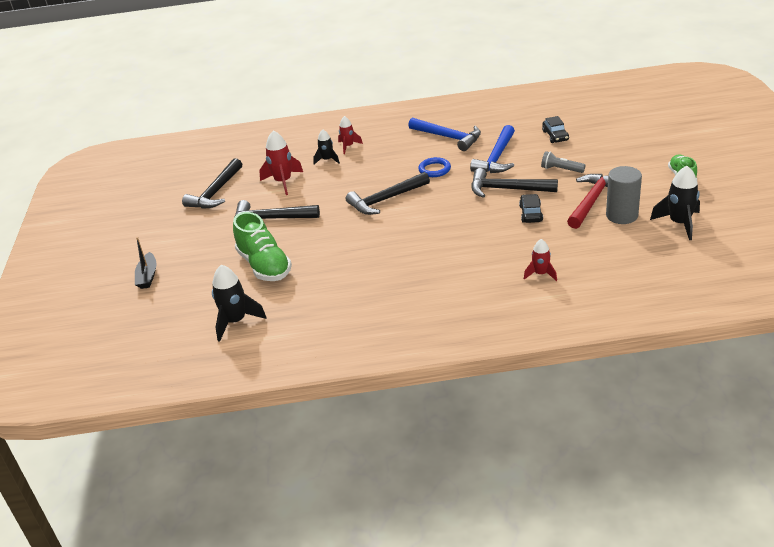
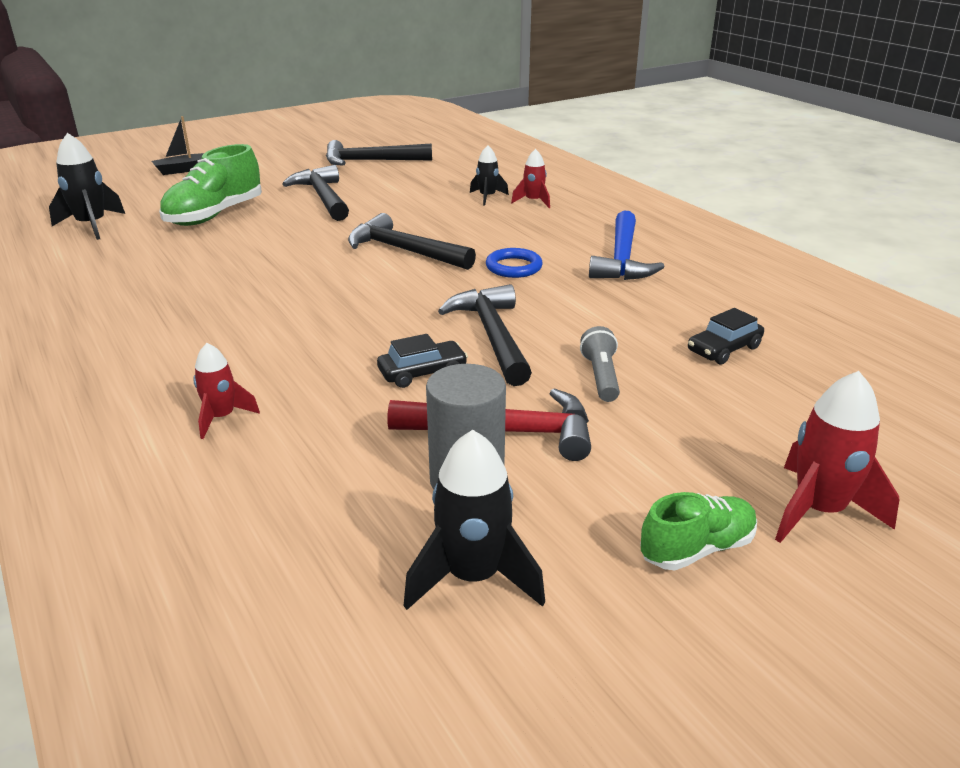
camera: 60 degrees right, 5 degrees down
red rocket [259,131,303,195] -> red rocket moved to [775,371,899,543]
blue hammer [470,125,515,173] -> none

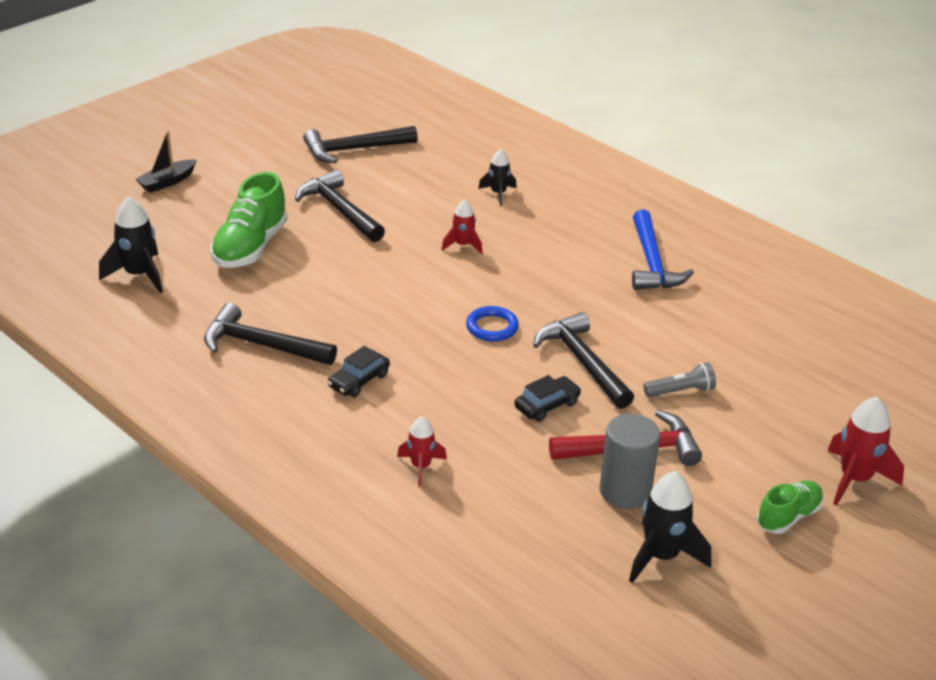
camera: 15 degrees left, 5 degrees up
black hammer [348,213,476,270] -> black hammer moved to [204,303,337,365]
blue ring [486,248,543,278] -> blue ring moved to [466,306,519,341]
red rocket [511,149,550,208] -> red rocket moved to [442,199,482,254]
grey flashlight [580,326,620,402] -> grey flashlight turned 90 degrees clockwise [644,362,716,397]
black car [688,308,764,364] -> black car moved to [327,346,390,397]

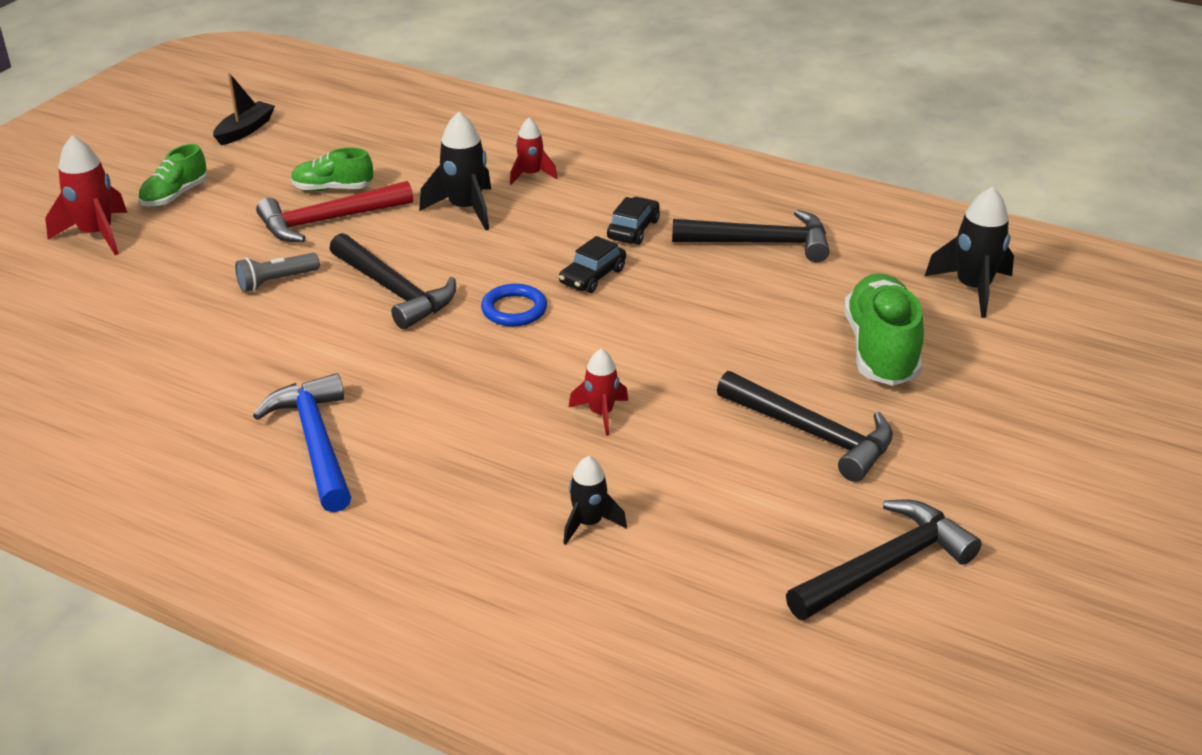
camera: 165 degrees right, 0 degrees up
black boat [135,131,197,193] -> black boat moved to [213,73,275,145]
black car [514,375,581,422] -> black car moved to [559,236,626,293]
grey cylinder [600,414,660,509] -> green shoe [291,147,373,191]
black rocket [629,471,711,583] -> black rocket moved to [419,112,491,230]

